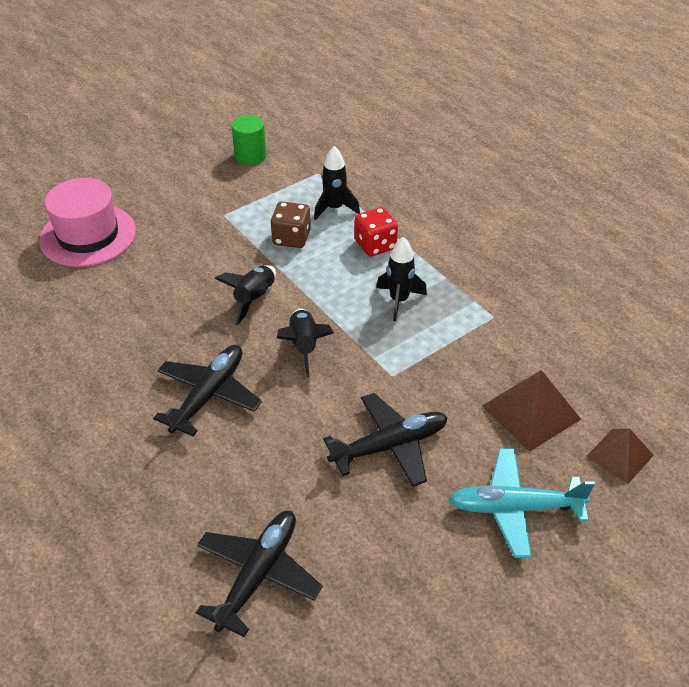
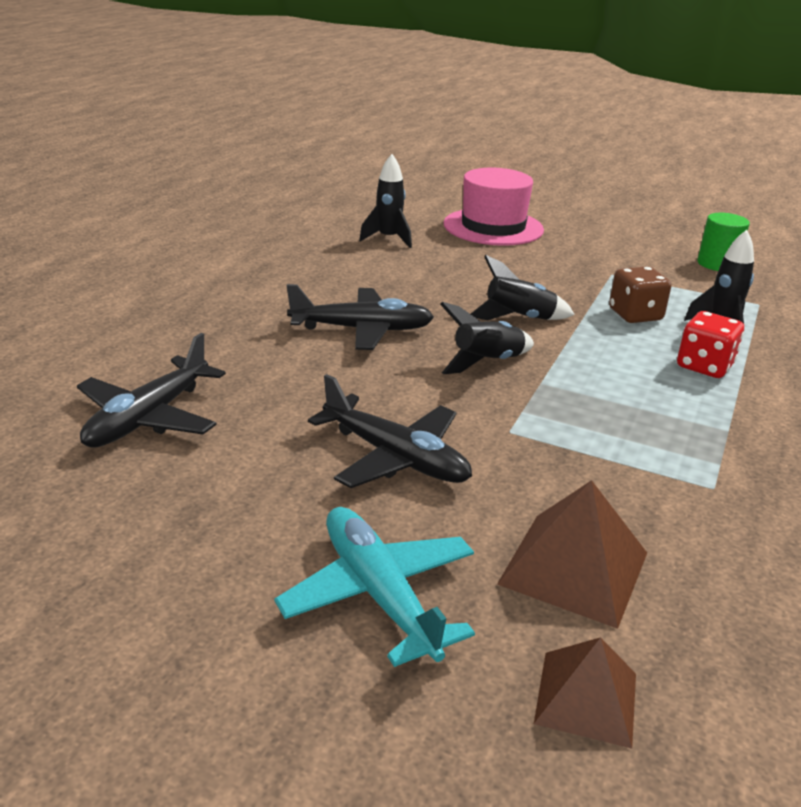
camera: 60 degrees right, 15 degrees down
black plane [196,511,323,637] -> black plane turned 120 degrees clockwise [77,333,226,448]
black rocket [376,237,427,321] -> black rocket moved to [359,154,412,248]

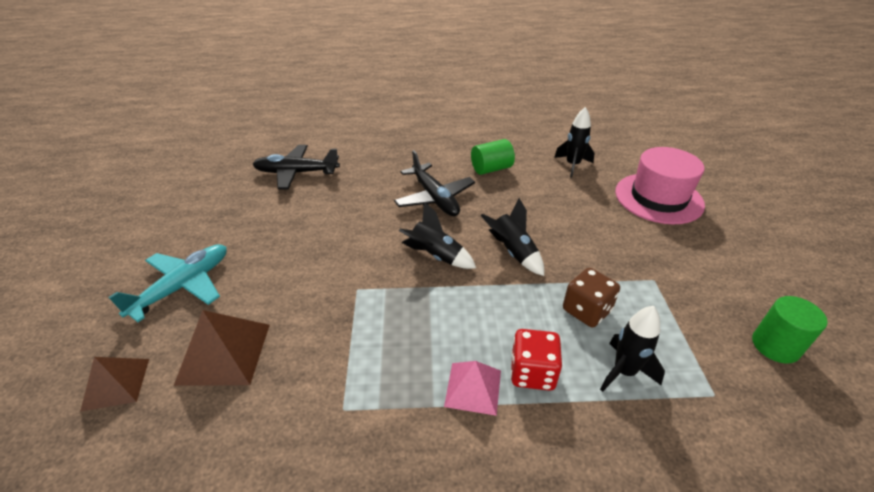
camera: 65 degrees right, 10 degrees up
black plane [308,374,472,488] -> none
none -> pink pyramid [444,361,501,416]
none -> green cylinder [471,139,515,175]

